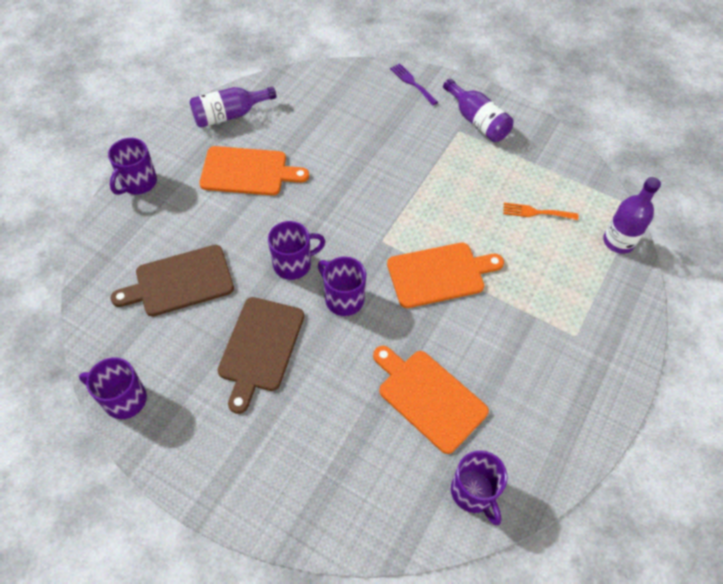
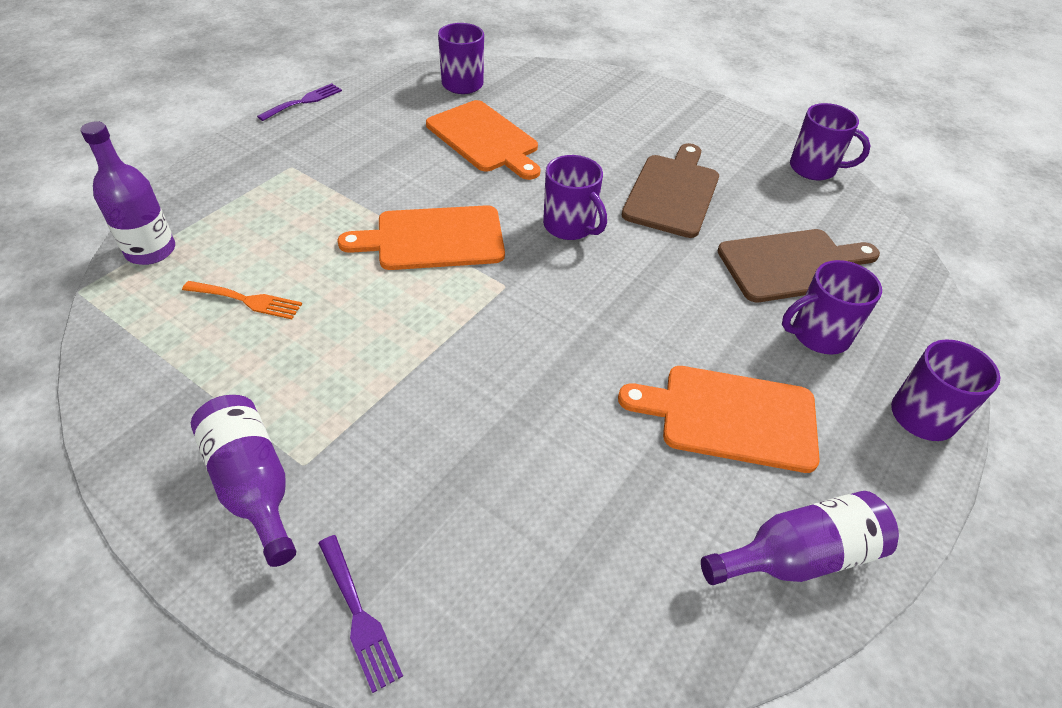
camera: 175 degrees left, 10 degrees down
purple mug [268,221,325,280] -> purple mug moved to [782,260,882,355]
none -> purple fork [257,83,342,121]

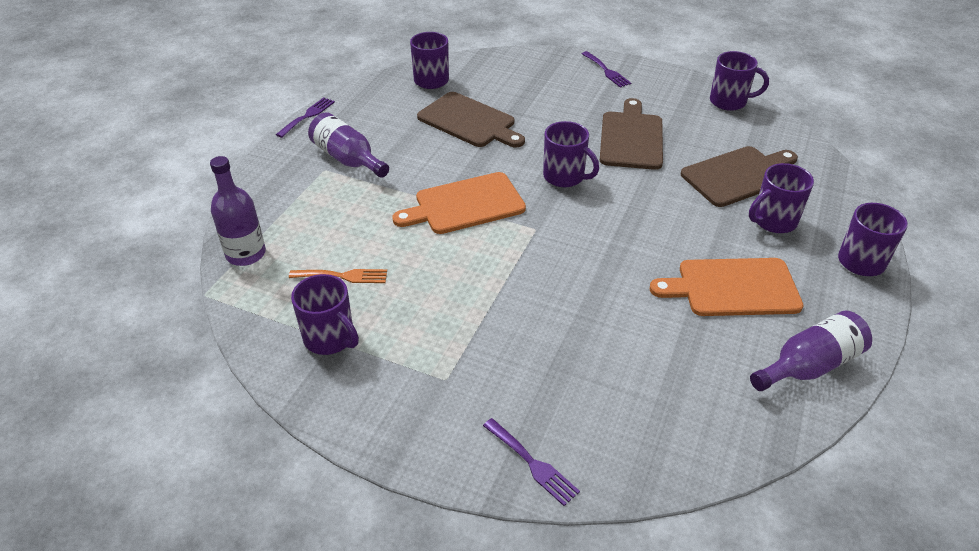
camera: 10 degrees left, 5 degrees down
purple bottle [191,395,296,567] -> purple bottle moved to [308,113,389,178]
orange cutting board [426,100,540,180] -> brown cutting board [417,92,525,148]
none -> purple mug [291,274,359,355]
none -> purple fork [582,51,631,88]

